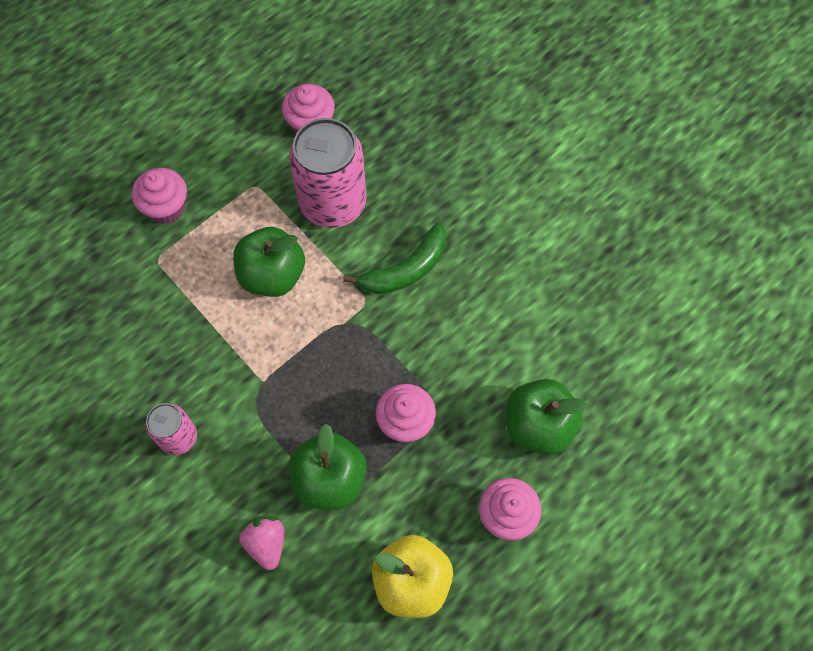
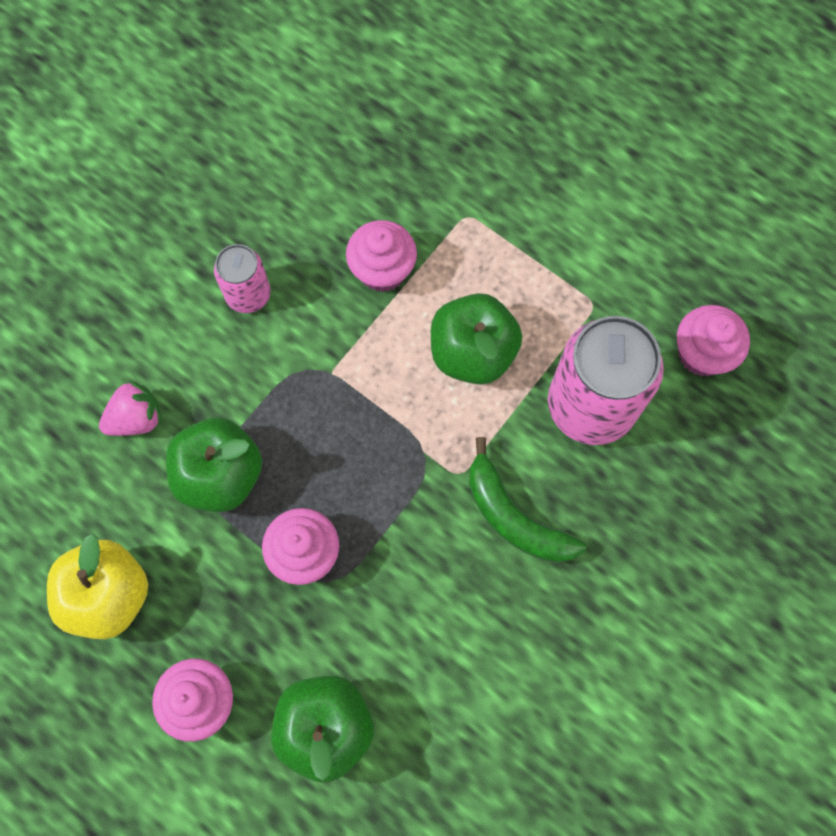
camera: 80 degrees right, 5 degrees up
pink cupcake [132,168,187,224] -> pink cupcake moved to [346,220,417,292]

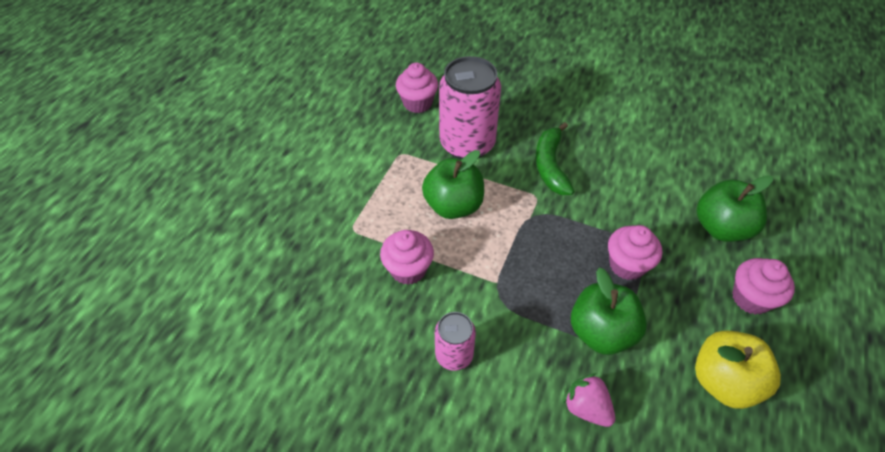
camera: 105 degrees left, 20 degrees down
green banana [469,437,586,563] -> green banana turned 150 degrees clockwise [535,122,574,195]

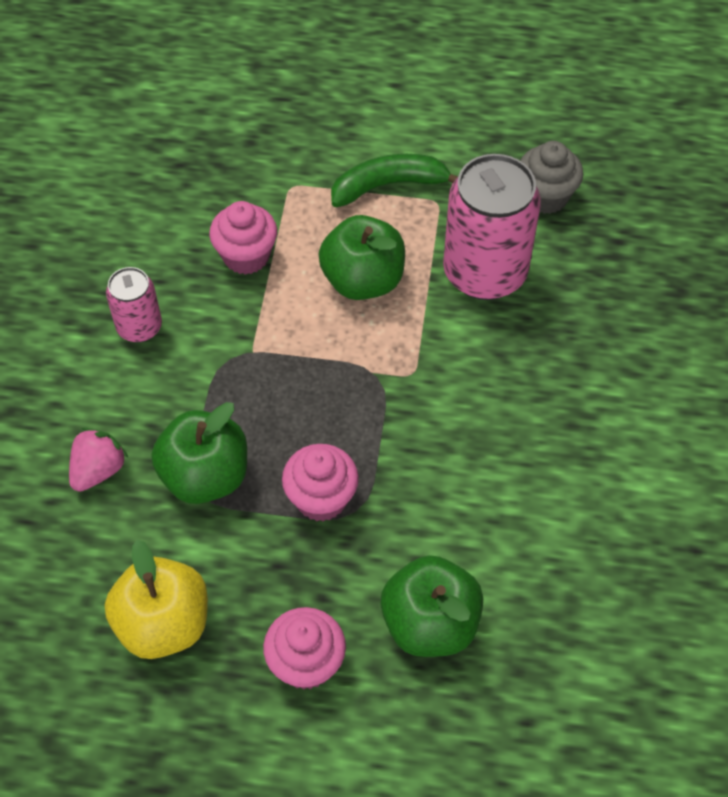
camera: 75 degrees right, 5 degrees up
pink cupcake [396,63,438,113] -> grey cupcake [520,141,583,214]
green banana [535,122,574,195] -> green banana moved to [331,154,458,207]

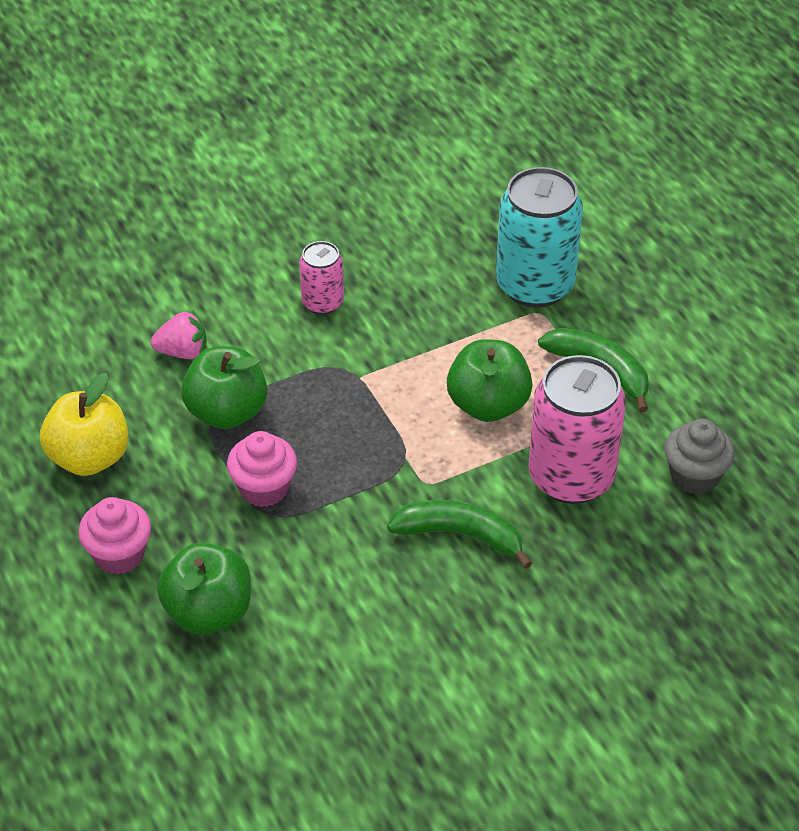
camera: 55 degrees right, 10 degrees down
pink cupcake [209,201,277,275] -> none
none -> green banana [387,500,532,569]
none -> turquoise can [496,167,583,307]

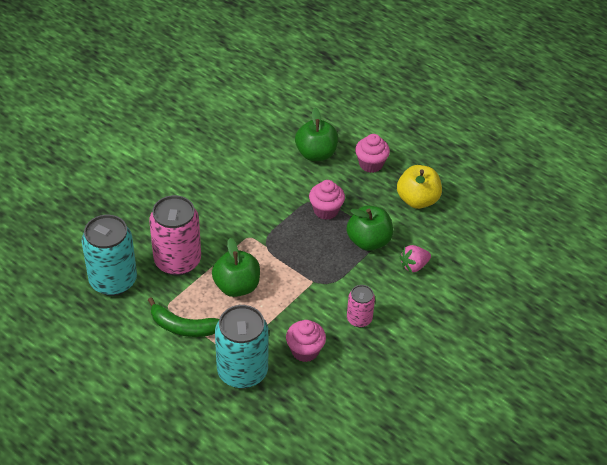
camera: 155 degrees right, 0 degrees up
green banana [387,500,532,569] -> none
grey cupcake [664,419,735,495] -> turquoise can [81,215,137,296]
none -> pink cupcake [286,320,326,362]

